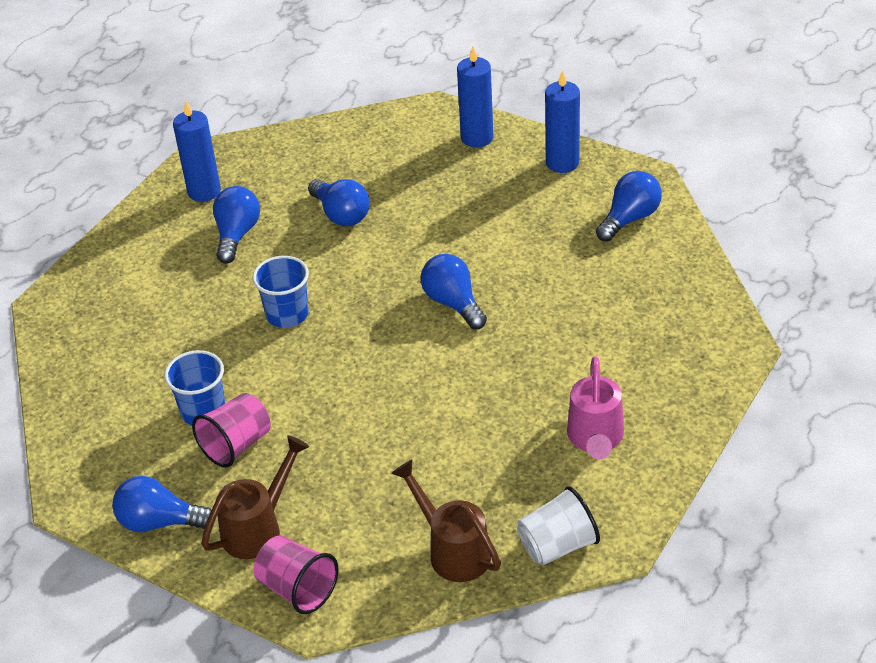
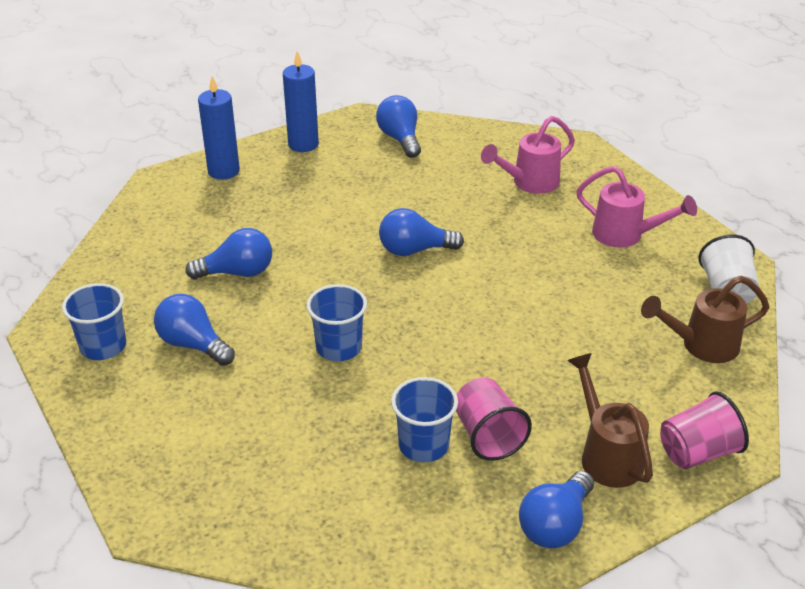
camera: 65 degrees left, 5 degrees down
blue candle [173,101,221,202] -> blue cup [62,283,126,360]
none -> pink watering can [481,116,575,194]

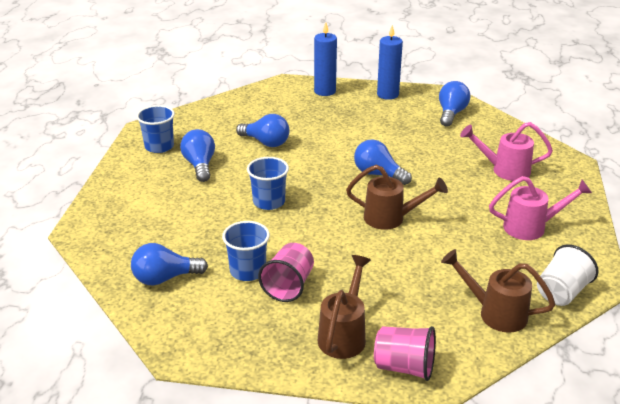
camera: 40 degrees right, 5 degrees down
blue light bulb [519,471,594,548] -> blue light bulb moved to [131,243,208,286]
pink watering can [576,166,697,248] -> pink watering can turned 75 degrees counterclockwise [489,176,592,240]
none -> brown watering can [346,165,448,230]

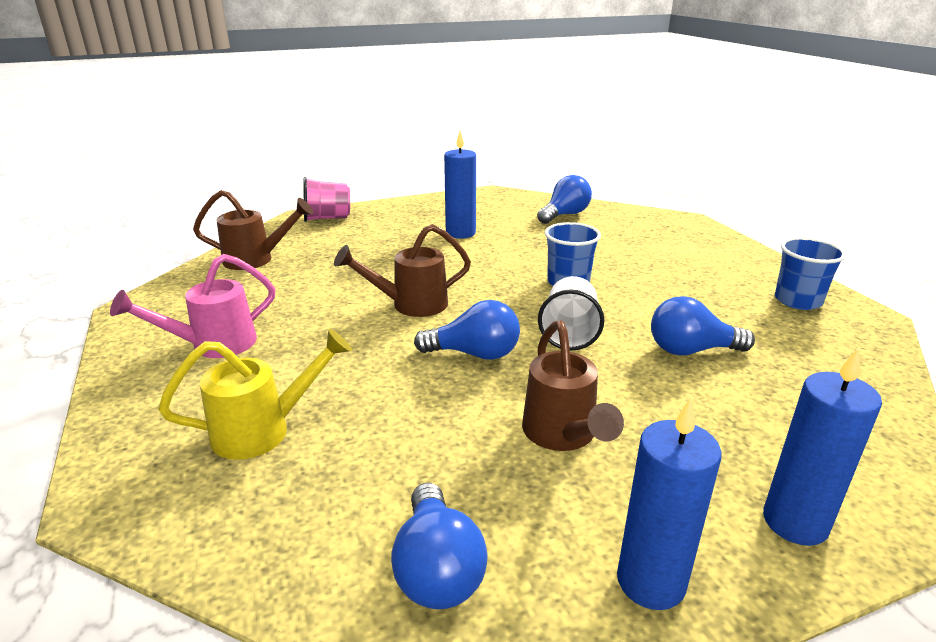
camera: 150 degrees right, 5 degrees down
blue light bulb [180,129,215,182] -> none
blue cup [222,221,270,281] -> none
pink cup [258,243,314,302] -> blue candle [444,131,476,239]
brown watering can [318,255,371,359] -> brown watering can moved to [522,320,624,451]
pink watering can [460,122,553,181] -> yellow watering can [159,329,352,460]
white cup [537,244,599,306] -> white cup moved to [538,276,604,351]

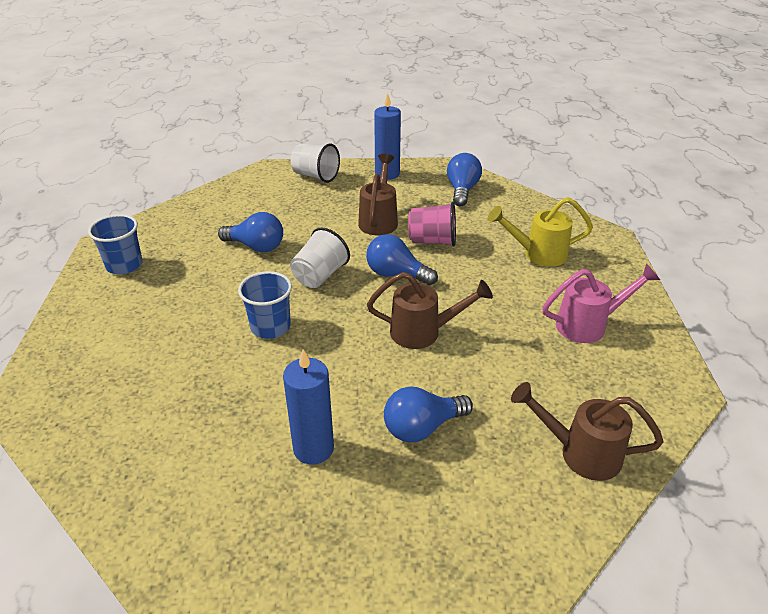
camera: 160 degrees left, 10 degrees up
pink cup [304,177,350,222] -> pink cup moved to [408,202,456,247]
blue light bulb [537,175,592,224] -> blue light bulb moved to [384,387,473,443]
blue candle [763,348,882,546] -> white cup [291,143,340,183]

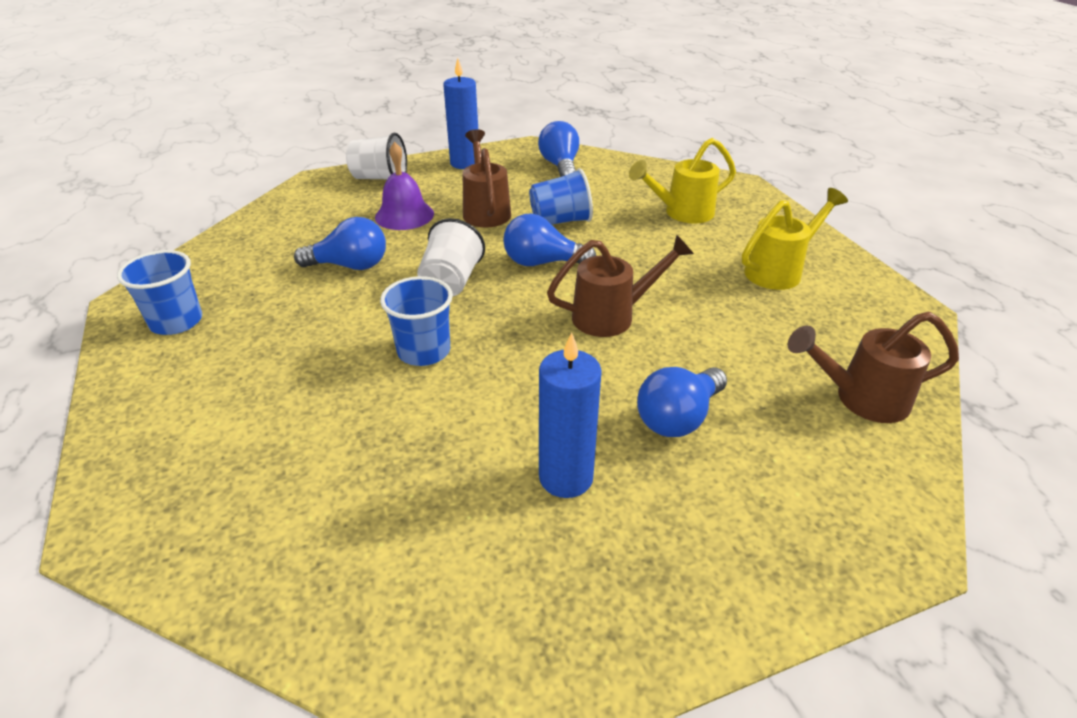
camera: 20 degrees left, 0 degrees up
pink cup [408,202,456,247] -> blue cup [529,168,593,225]
pink watering can [542,264,660,343] -> yellow watering can [742,188,848,290]
none -> purple bell [375,142,434,230]

